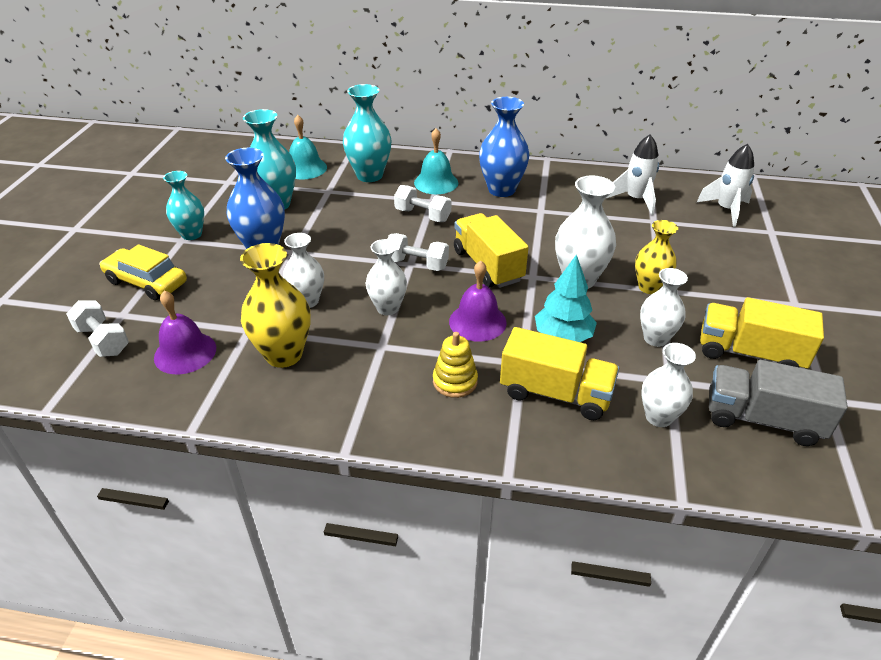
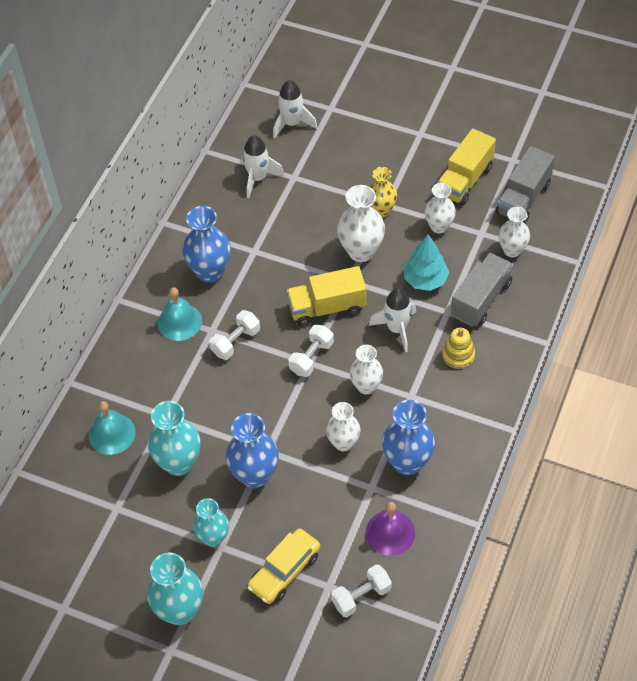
camera: 75 degrees left, 15 degrees up
yellow vase [240,243,311,368] -> blue vase [382,400,435,475]
turquoise vase [343,84,392,182] -> turquoise vase moved to [147,552,203,625]
purple bell [449,260,507,342] -> white rocket [369,288,416,353]
yellow truck [500,327,619,420] -> grey truck [451,253,513,327]

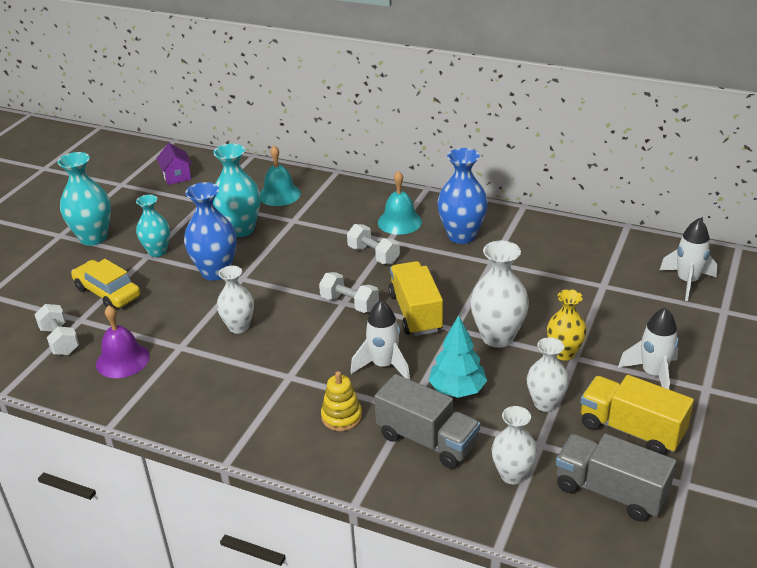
camera: 90 degrees right, 20 degrees down
white rocket [241,135,285,198] -> white rocket moved to [618,308,679,389]
white vase [350,345,383,394] -> none
blue vase [382,400,435,475] -> none
none -> purple house [156,143,192,185]

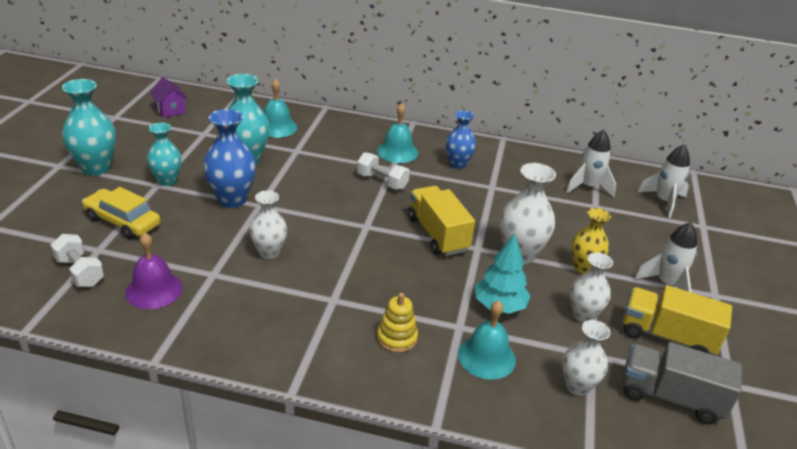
camera: 15 degrees left, 0 degrees up
white dumbbell [319,272,379,313] -> none
white rocket [351,300,410,380] -> white rocket moved to [566,130,616,198]
grey truck [374,374,480,469] -> turquoise bell [458,300,516,380]
blue vase [437,148,488,244] -> blue vase [446,110,476,169], size x0.66

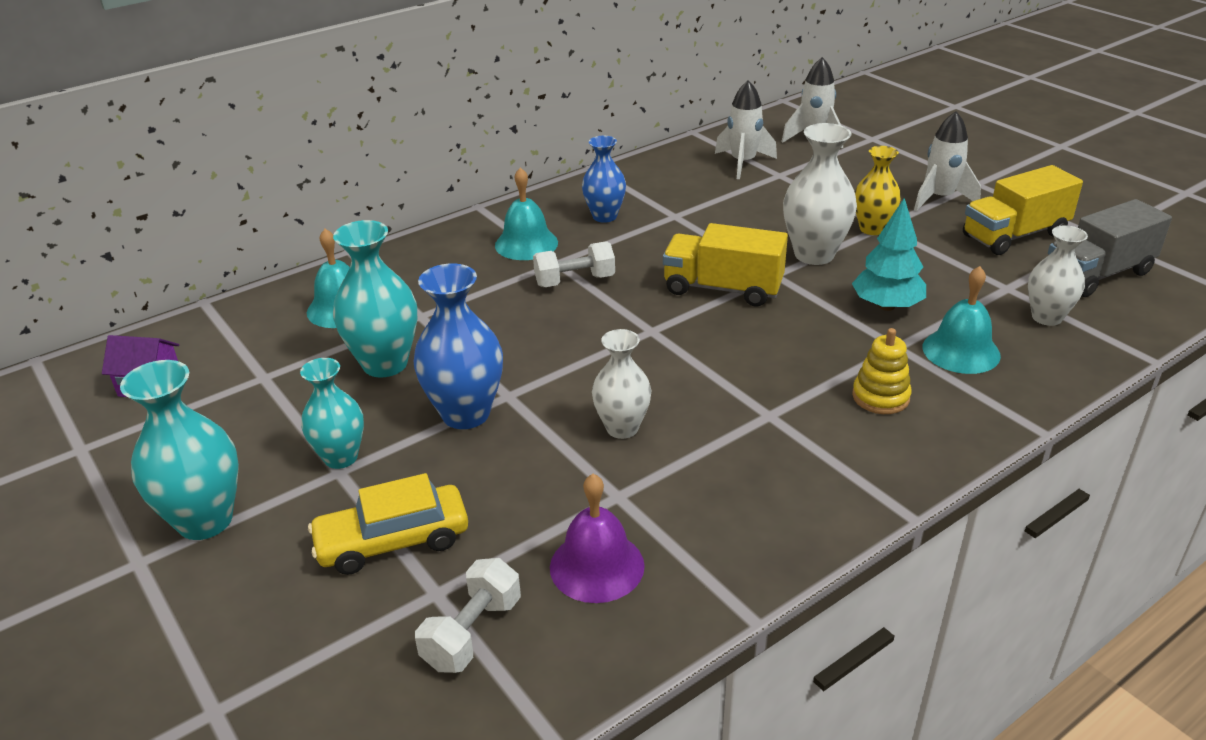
camera: 45 degrees left, 0 degrees up
white dumbbell [50,234,104,287] -> white dumbbell turned 60 degrees counterclockwise [415,558,521,673]
white vase [570,252,613,323] -> none

